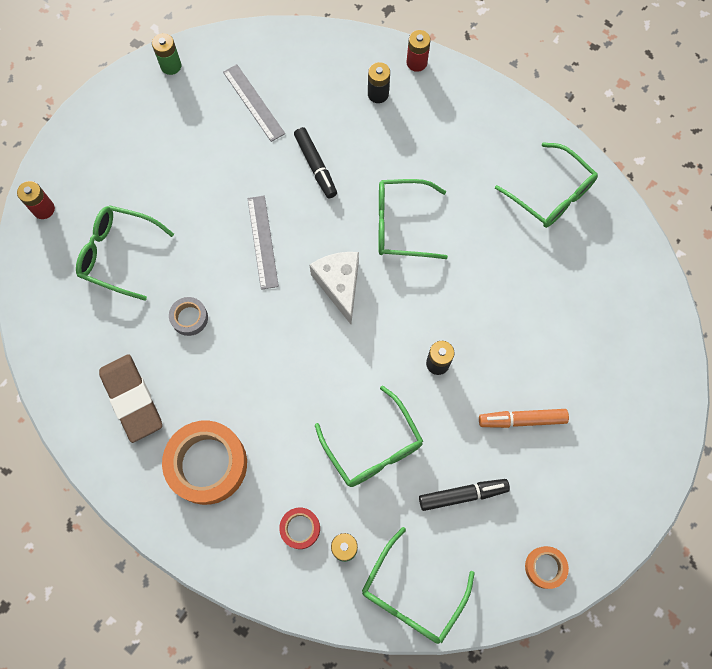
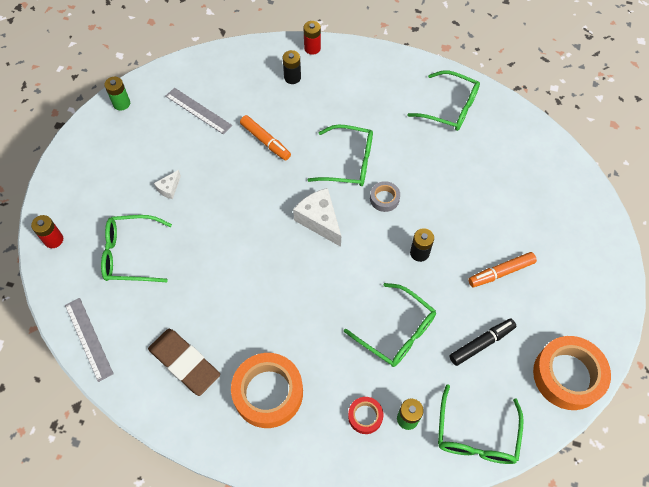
camera: 20 degrees left, 10 degrees down
grey tape [169,297,208,336] -> grey tape moved to [370,181,400,212]
grey ruler [247,195,279,290] -> grey ruler moved to [65,298,114,382]
black marker [294,127,337,198] -> orange marker [240,115,291,160]
green glasses [378,179,448,259] -> green glasses turned 150 degrees counterclockwise [307,124,373,186]
orange tape [525,546,569,589] -> orange tape [533,336,611,410], size x2.05
none -> white cheese [154,170,181,199]

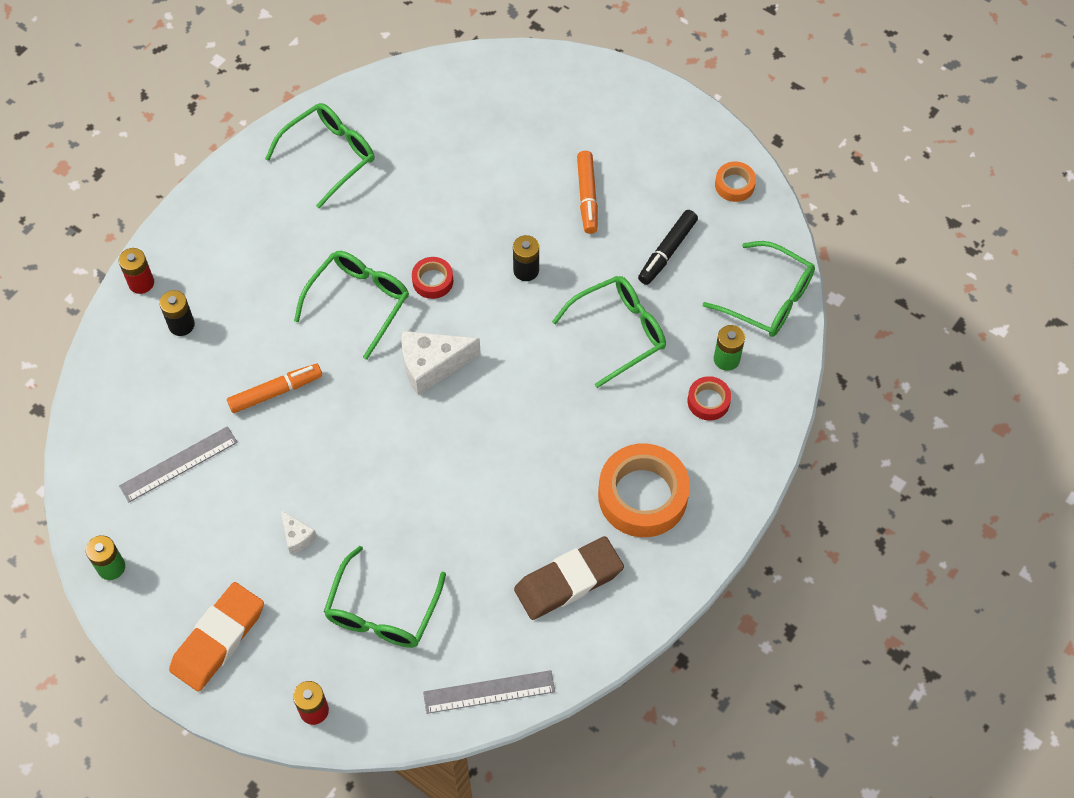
camera: 70 degrees left, 0 degrees up
grey tape [370,181,400,212] -> red tape [412,257,453,299]
black marker [449,318,516,366] -> black marker turned 135 degrees counterclockwise [638,210,698,285]
orange tape [533,336,611,410] -> orange tape [715,162,756,202], size x0.49
none -> orange eraser [169,582,264,692]

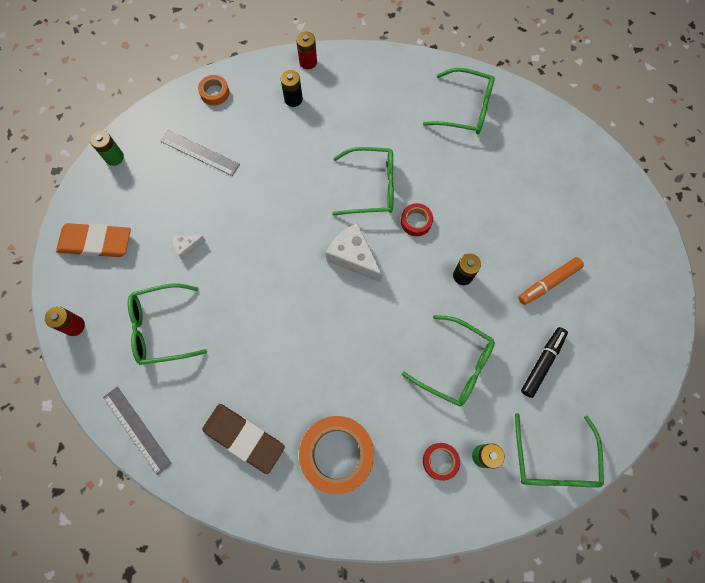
camera: 60 degrees right, 10 degrees up
orange marker [227,364,322,413] -> none
white cheese [281,510,317,554] -> white cheese turned 45 degrees clockwise [172,236,206,260]
black marker [638,210,698,285] -> black marker turned 120 degrees clockwise [521,327,568,398]
orange tape [715,162,756,202] -> orange tape moved to [198,75,229,106]

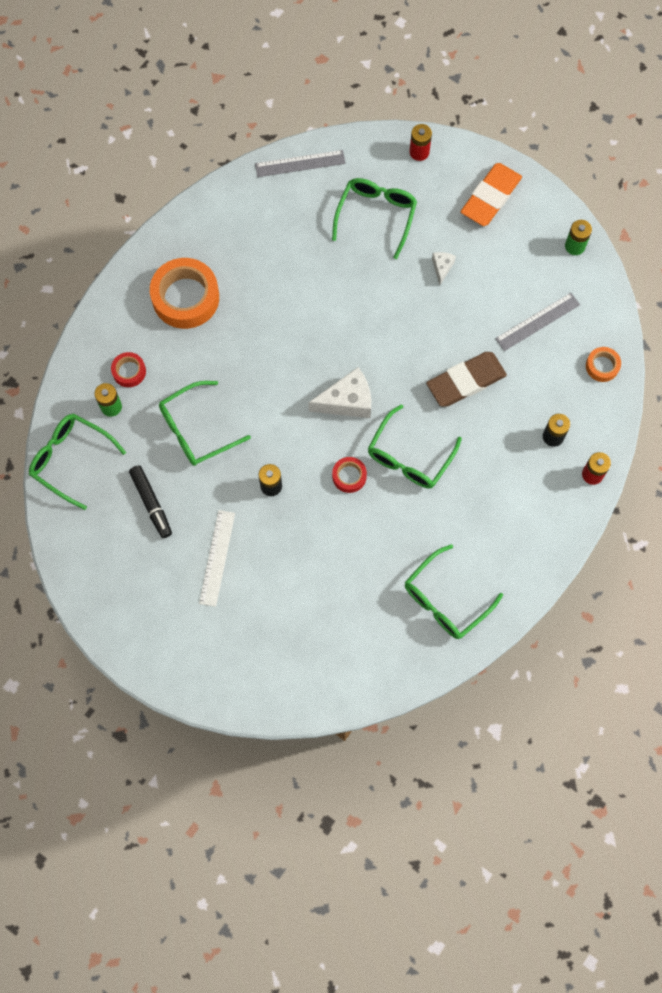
camera: 120 degrees right, 0 degrees up
brown eraser [202,404,285,474] -> brown eraser moved to [426,352,507,407]
orange marker [518,257,584,305] -> white ruler [199,510,235,607]

